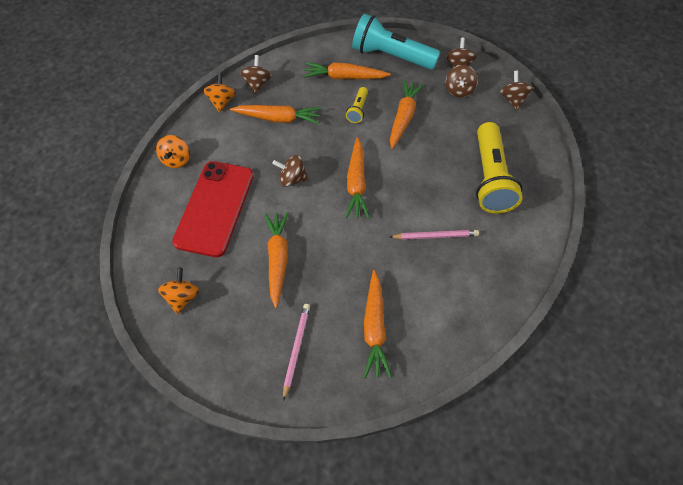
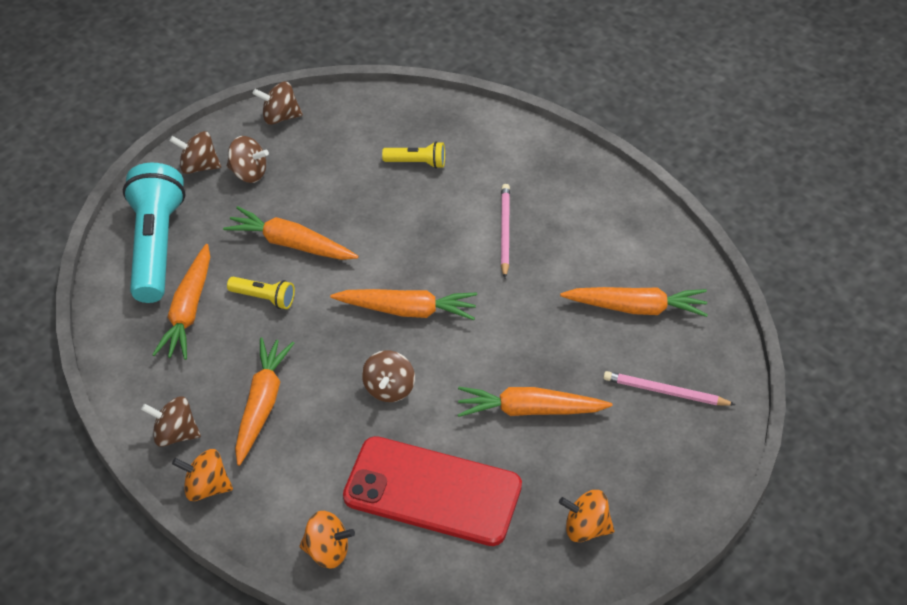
camera: 85 degrees left, 10 degrees down
turquoise flashlight [352,14,440,70] -> turquoise flashlight turned 150 degrees clockwise [123,163,185,303]
yellow flashlight [476,122,522,214] -> yellow flashlight [382,141,445,169], size x0.46

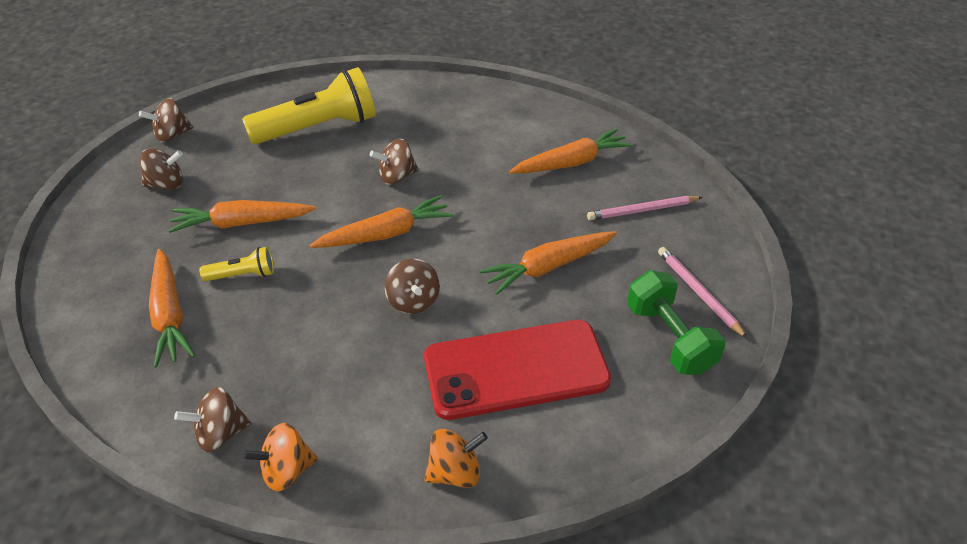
camera: 30 degrees left, 5 degrees down
turquoise flashlight [123,163,185,303] -> none
brown spinning top [170,131,221,174] -> brown spinning top moved to [370,139,419,185]
orange carrot [235,337,294,466] -> none
yellow flashlight [382,141,445,169] -> yellow flashlight [242,67,375,145], size x2.19
pink pencil [501,184,510,278] -> pink pencil moved to [658,247,748,339]
orange spinning top [559,490,614,542] -> green dumbbell [627,270,725,375]

